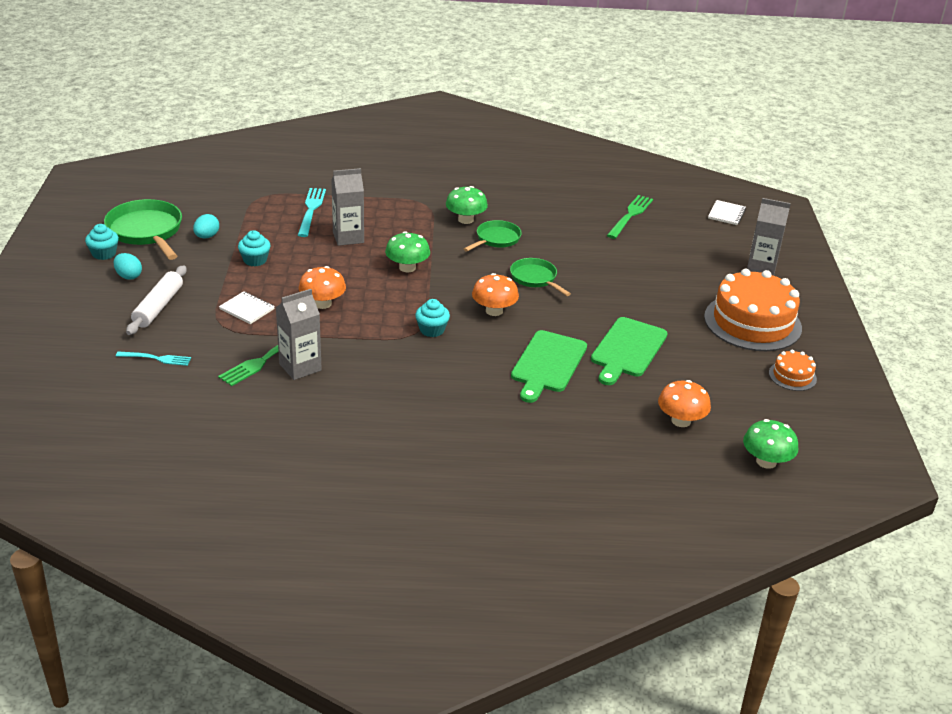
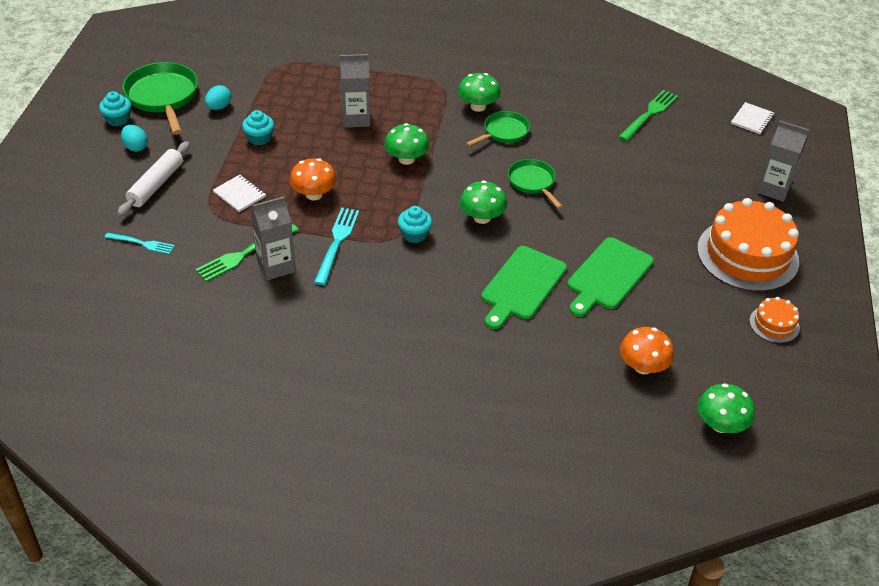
camera: 10 degrees right, 10 degrees up
turquoise fork [298,188,326,237] -> turquoise fork moved to [314,208,360,285]
orange mushroom [472,273,519,316] -> green mushroom [459,180,507,224]

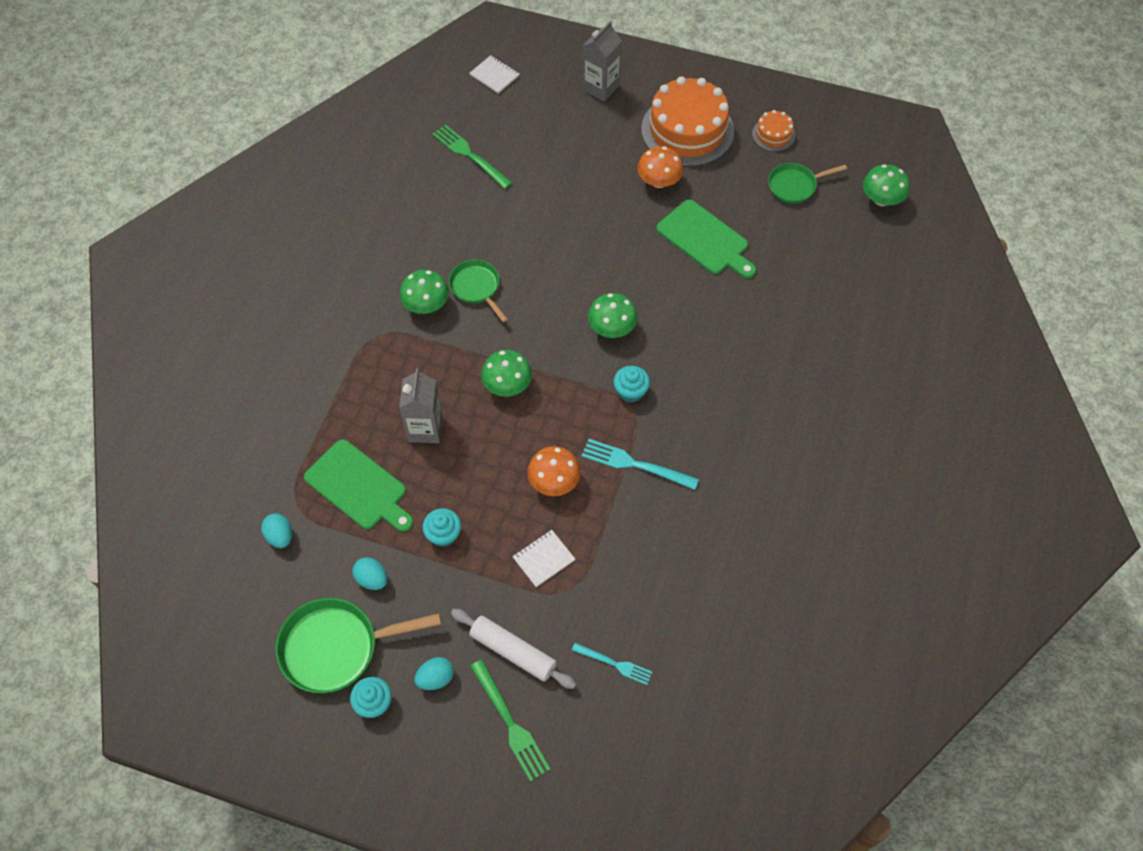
camera: 80 degrees left, 15 degrees up
turquoise fork [104,233,175,254] -> turquoise fork turned 90 degrees clockwise [572,643,652,685]
green fork [196,224,299,282] -> green fork moved to [470,660,551,782]
grey carton [250,197,296,280] -> none
green cutting board [481,246,567,329] -> green cutting board moved to [304,439,413,532]
green pan [508,159,563,209] -> green pan moved to [768,163,847,203]
orange mushroom [620,327,674,374] -> orange mushroom moved to [637,146,684,188]
none -> turquoise egg [261,514,292,548]

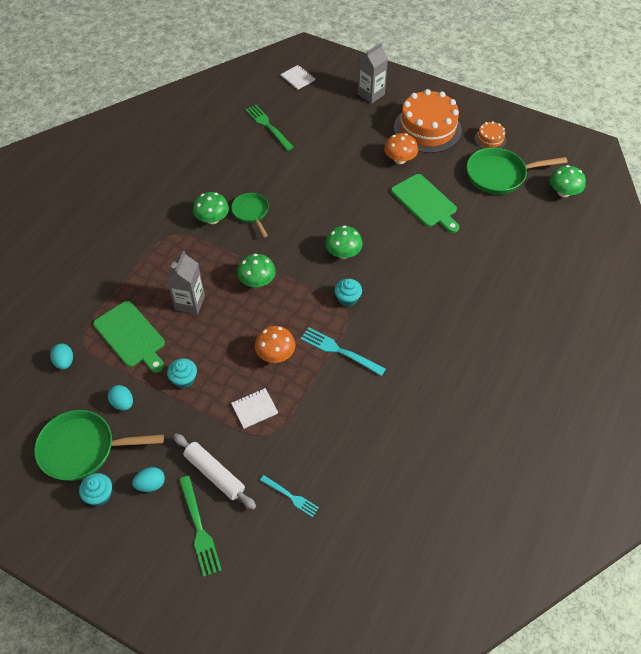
camera: 10 degrees right, 5 degrees down
green pan [768,163,847,203] -> green pan [467,148,567,194], size x1.66

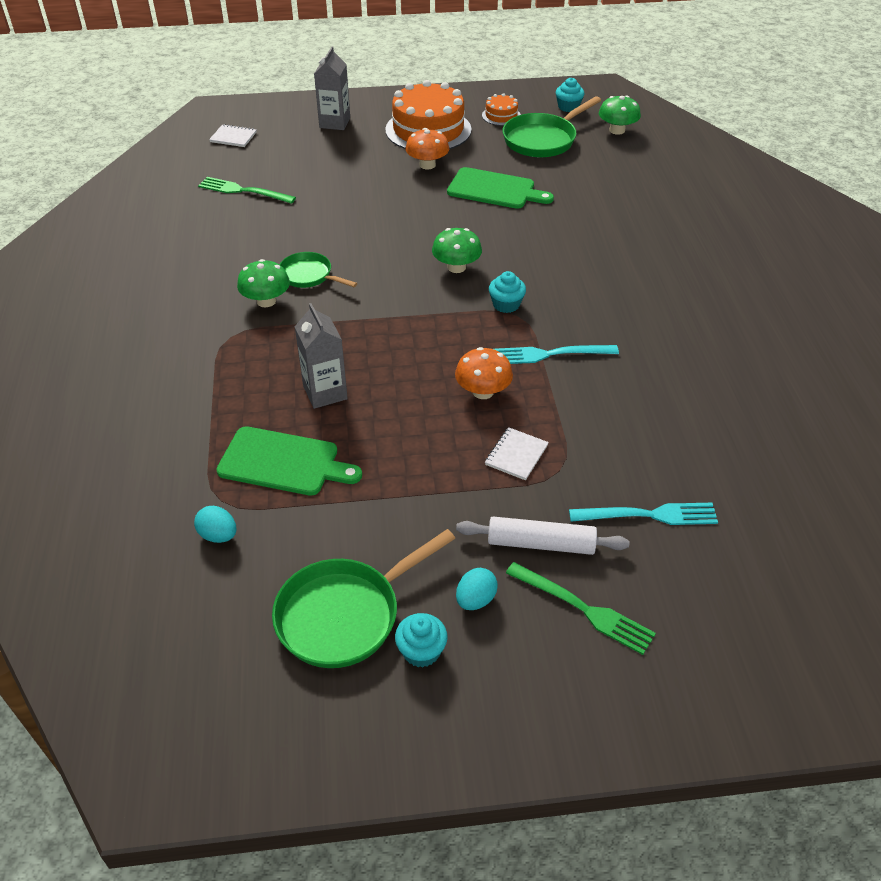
camera: 35 degrees left, 10 degrees down
turquoise egg [108,385,133,411] -> none
turquoise cupcake [167,358,197,388] -> turquoise cupcake moved to [556,78,584,112]
green mushroom [237,254,276,287] -> none
turquoise fork [260,475,319,517] -> turquoise fork [569,503,718,525], size x1.55

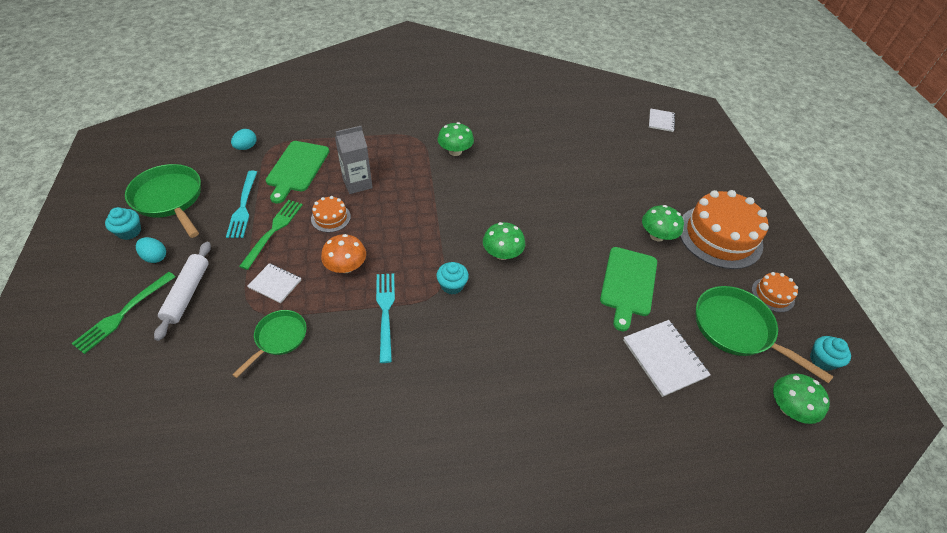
camera: 85 degrees right, 5 degrees up
green fork [198,177,296,204] -> green fork moved to [239,200,303,270]
green pan [279,252,357,288] -> green pan moved to [232,310,307,378]
grey carton [314,46,350,130] -> none
orange mushroom [405,128,449,169] -> green mushroom [642,205,684,241]
turquoise fork [569,503,718,525] -> turquoise fork moved to [226,171,257,238]
none -> orange cake [311,196,351,232]
none -> white notebook [623,320,711,397]

